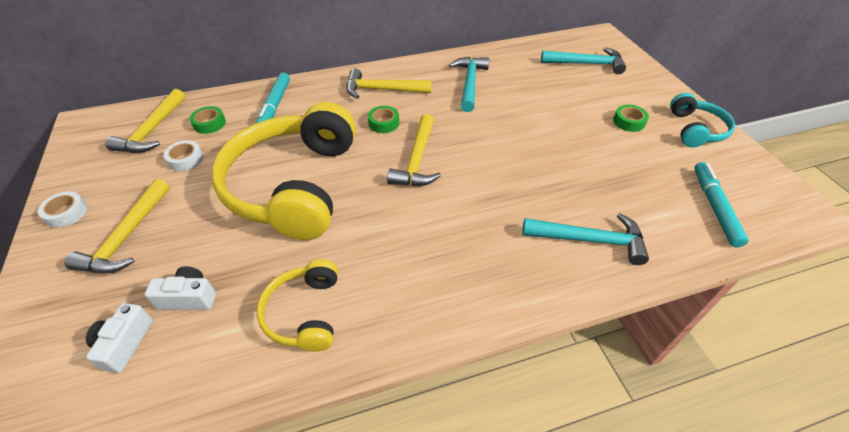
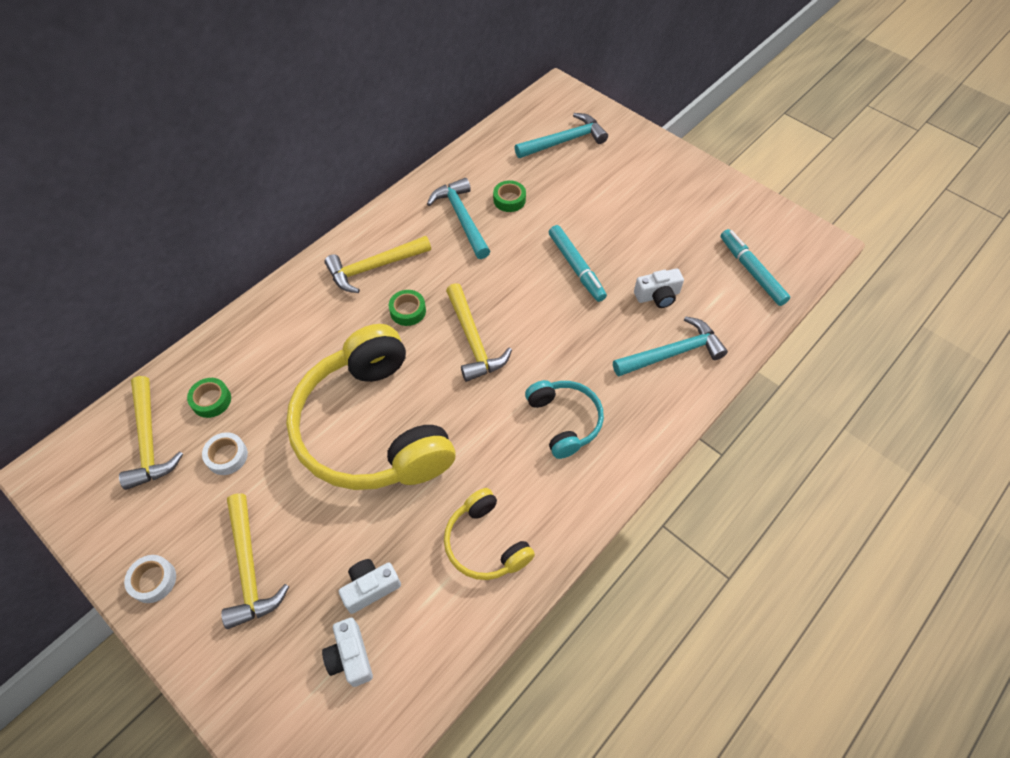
camera: 30 degrees left, 10 degrees up
turquoise marker [256,73,290,123] -> turquoise marker moved to [549,225,607,302]
green tape [613,105,649,132] -> green tape moved to [493,180,526,212]
turquoise headphones [670,93,735,147] -> turquoise headphones moved to [525,380,604,459]
none -> white camera [634,268,684,308]

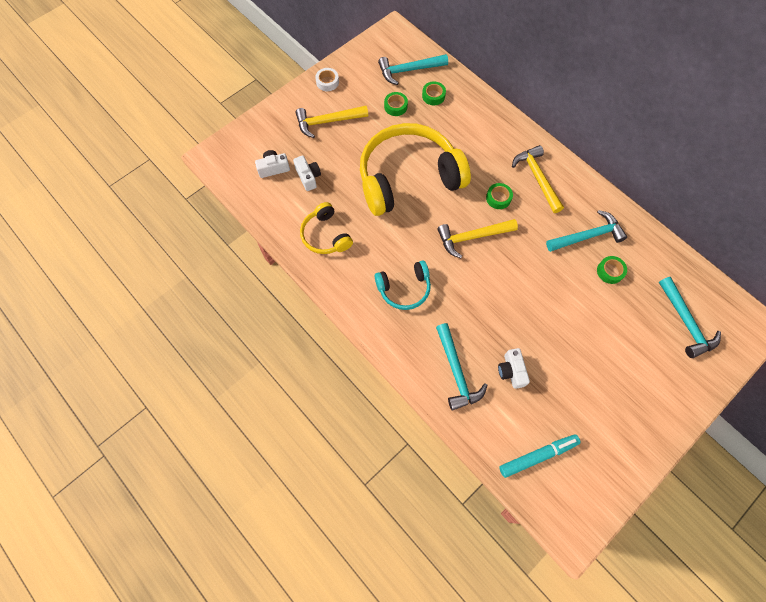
camera: 95 degrees right, 10 degrees up
yellow hammer [119,376,183,490] -> turquoise hammer [378,54,448,85]
white tape [202,432,248,475] -> green tape [384,92,408,116]
yellow headphones [444,488,535,580] -> yellow headphones turned 90 degrees counterclockwise [300,202,353,254]
turquoise marker [549,225,607,302] -> none

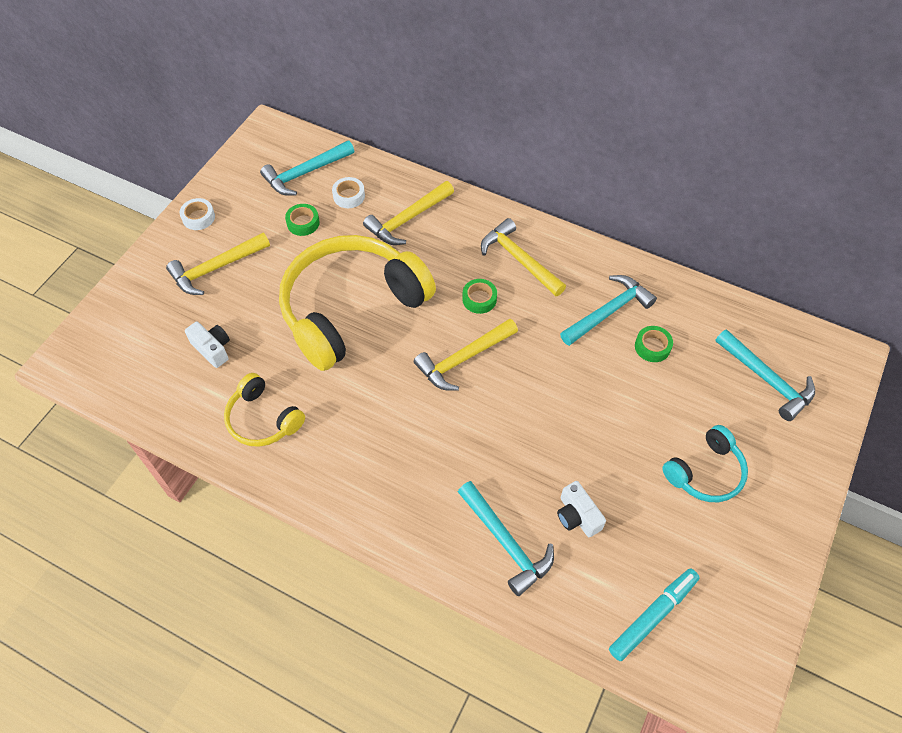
camera: 20 degrees left, 10 degrees down
white camera [255,150,290,178] -> none
turquoise headphones [375,260,431,310] -> turquoise headphones moved to [662,425,748,502]
green tape [422,81,446,105] -> white tape [332,177,365,208]
none -> yellow hammer [363,181,454,245]

